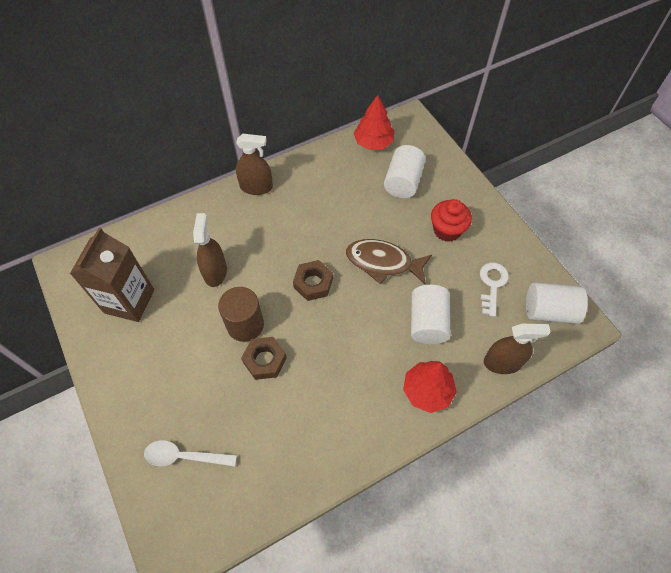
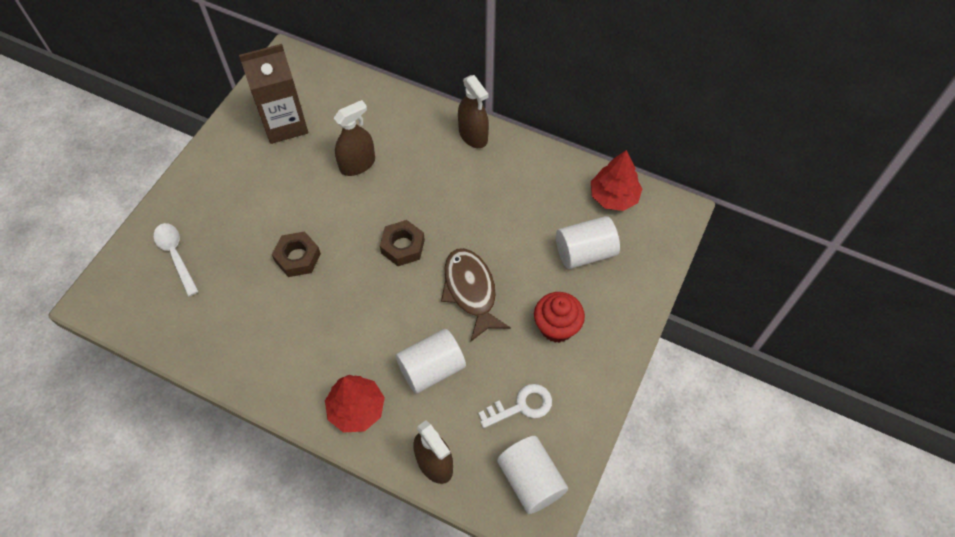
camera: 55 degrees right, 0 degrees up
brown cylinder [218,287,264,342] -> none

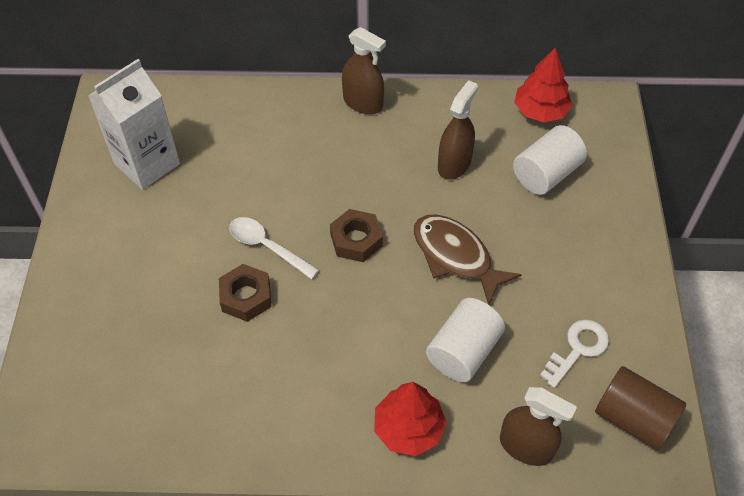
camera: 25 degrees left, 5 degrees down
white spoon [154,223,199,297] -> white spoon moved to [229,217,319,279]
brown carton [239,44,308,144] -> white carton [88,59,180,190]
brown spray bottle [334,100,375,176] -> brown spray bottle moved to [438,80,478,180]
white cylinder [497,436,568,514] -> brown cylinder [595,366,686,451]
red cupcake [534,292,585,343] -> none

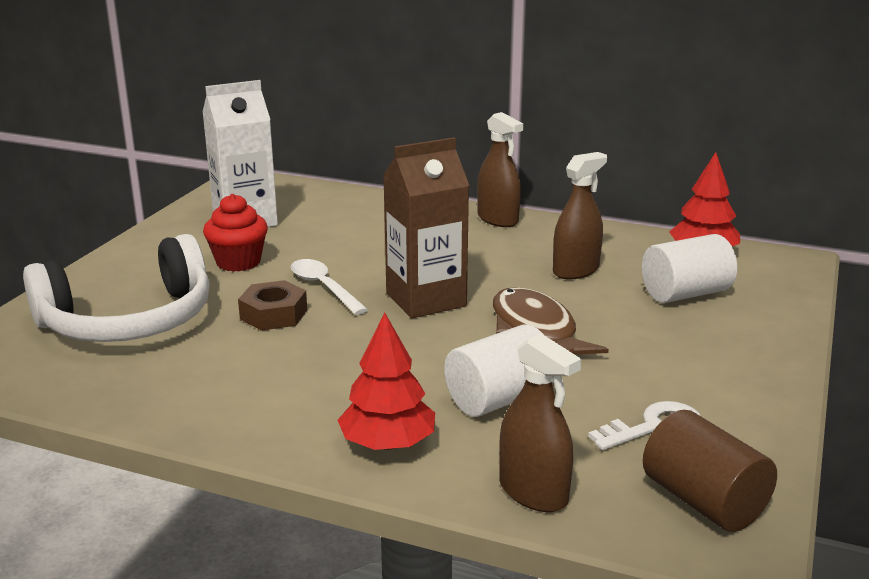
camera: 20 degrees right, 30 degrees down
brown nut [330,209,383,262] -> brown carton [383,137,469,318]
none -> white headphones [23,234,210,342]
none -> red cupcake [203,194,268,272]

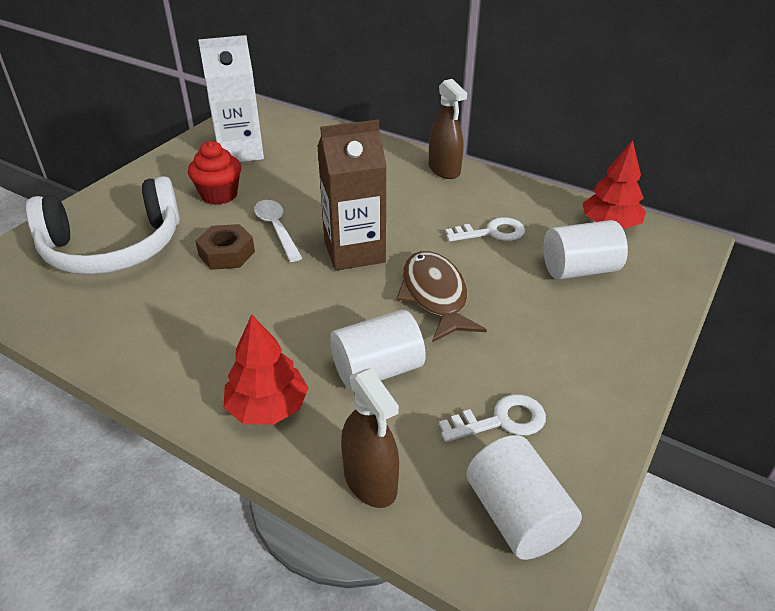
camera: 10 degrees right, 15 degrees up
brown spray bottle [553,152,607,280] -> white key [445,217,525,242]
brown cylinder [643,410,777,532] -> white cylinder [467,435,582,560]

